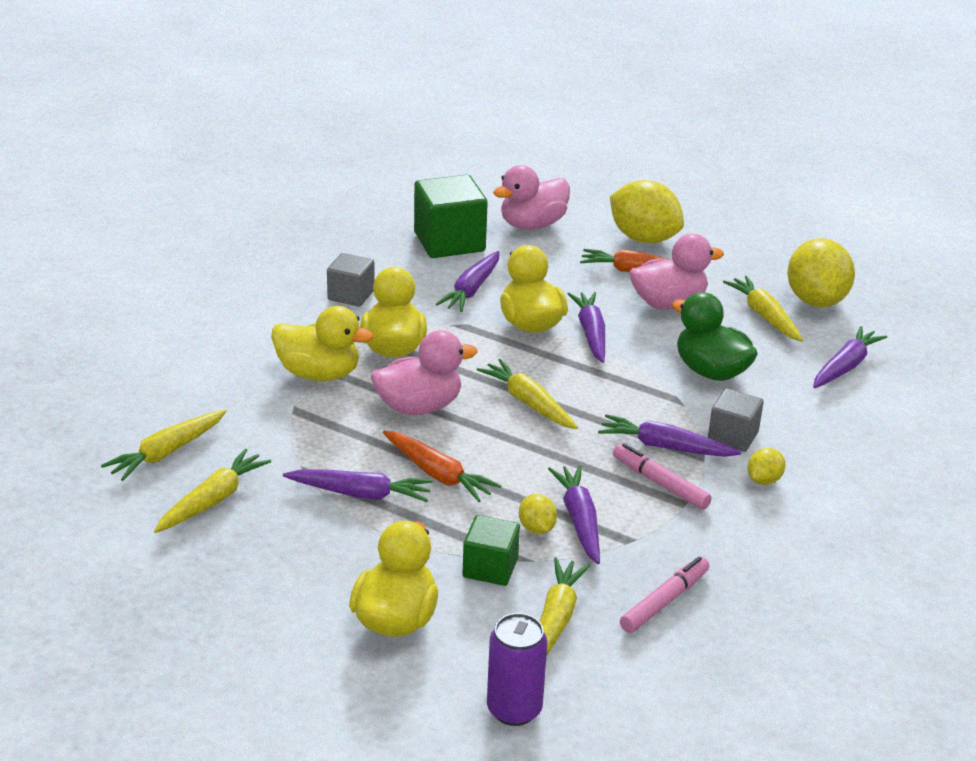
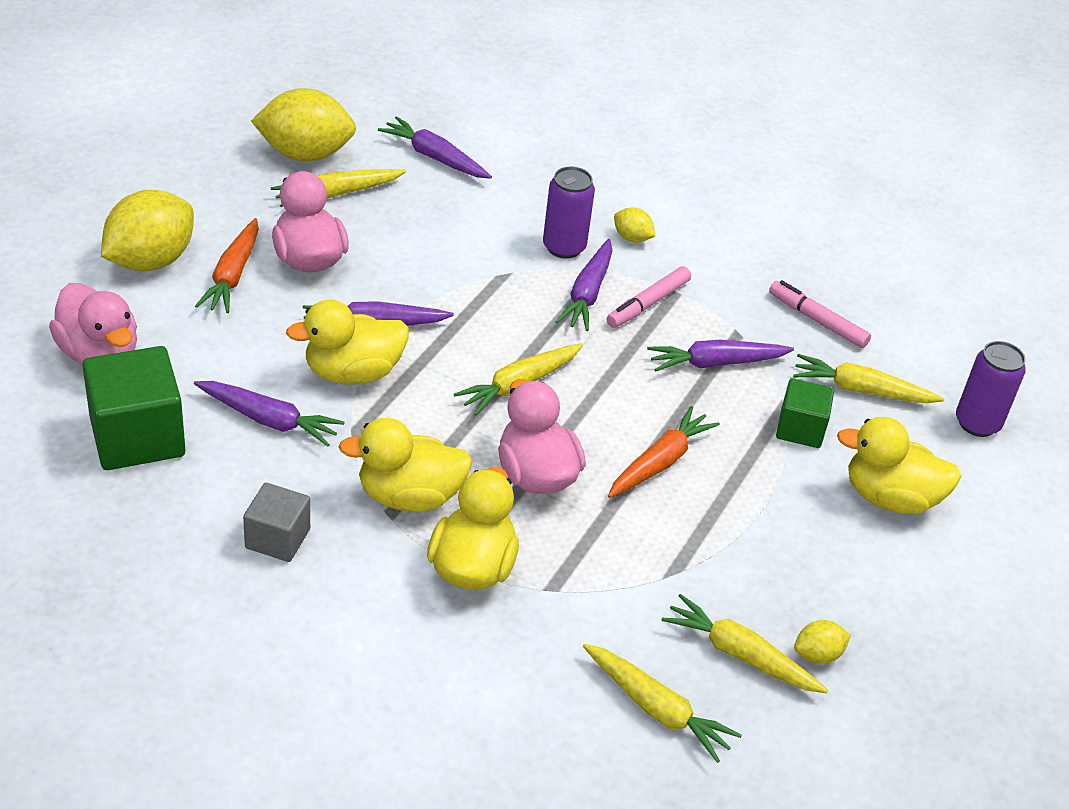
camera: 95 degrees left, 10 degrees up
purple carrot [283,470,433,502] -> none
yellow lemon [519,494,557,534] -> yellow lemon moved to [794,620,851,664]
green duck [672,292,758,381] -> none
grey cube [708,388,764,452] -> purple can [543,166,595,259]

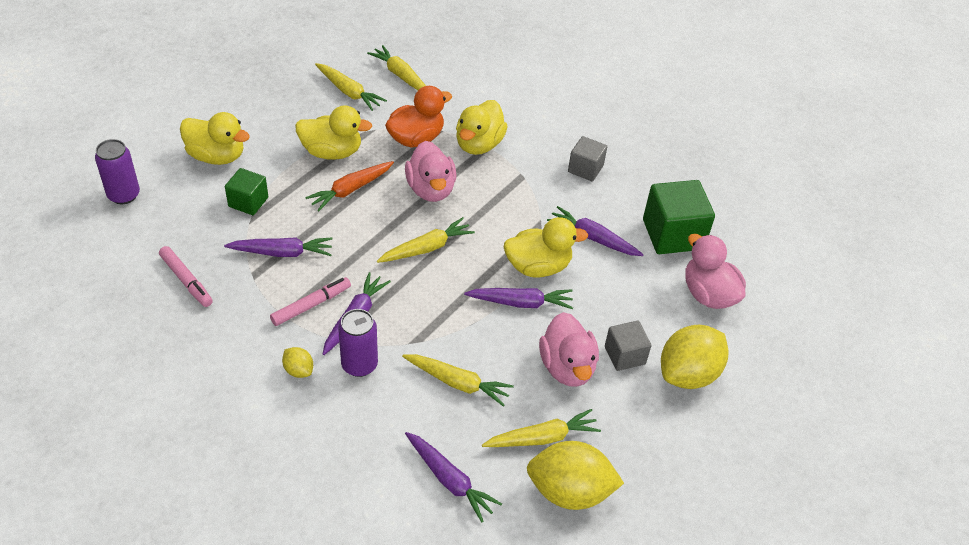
camera: 170 degrees left, 5 degrees up
orange carrot [195,218,259,313] -> grey cube [605,321,652,371]
yellow duck [338,418,473,512] -> yellow duck moved to [295,105,372,160]
yellow carrot [793,354,945,403] -> yellow carrot moved to [402,354,514,407]
yellow lemon [794,620,851,664] -> none
none -> orange duck [385,86,452,148]

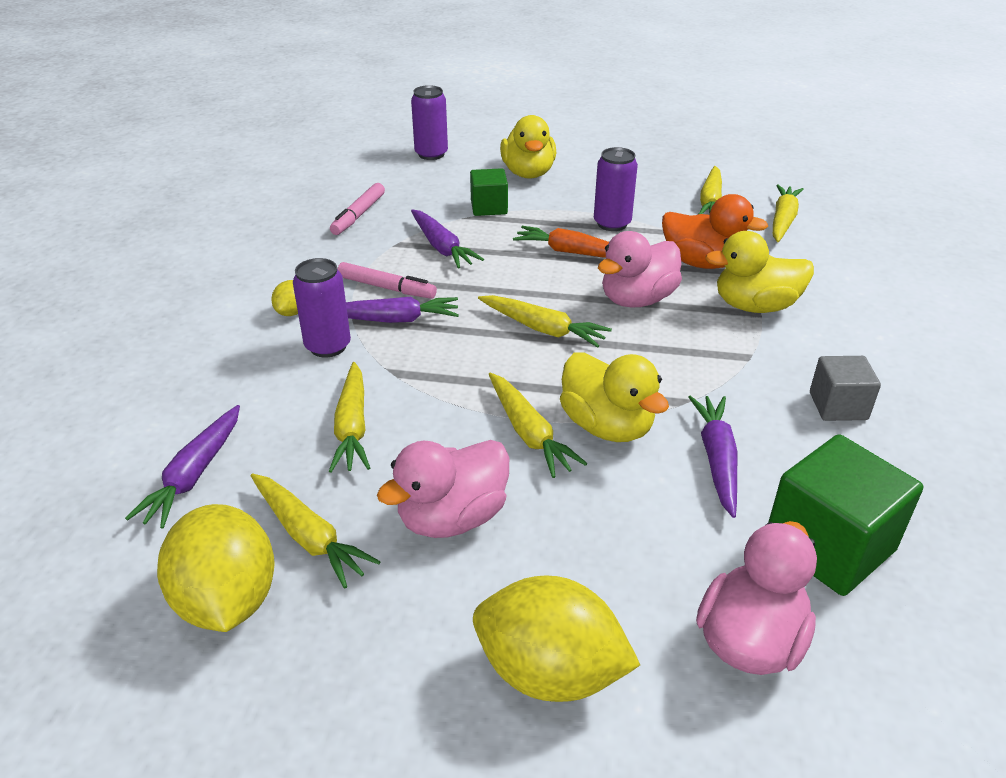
camera: 65 degrees right, 10 degrees down
yellow duck [295,105,372,160] -> purple can [594,147,638,231]
purple carrot [464,288,573,309] -> yellow carrot [489,373,587,478]
grey cube [605,321,652,371] -> none

